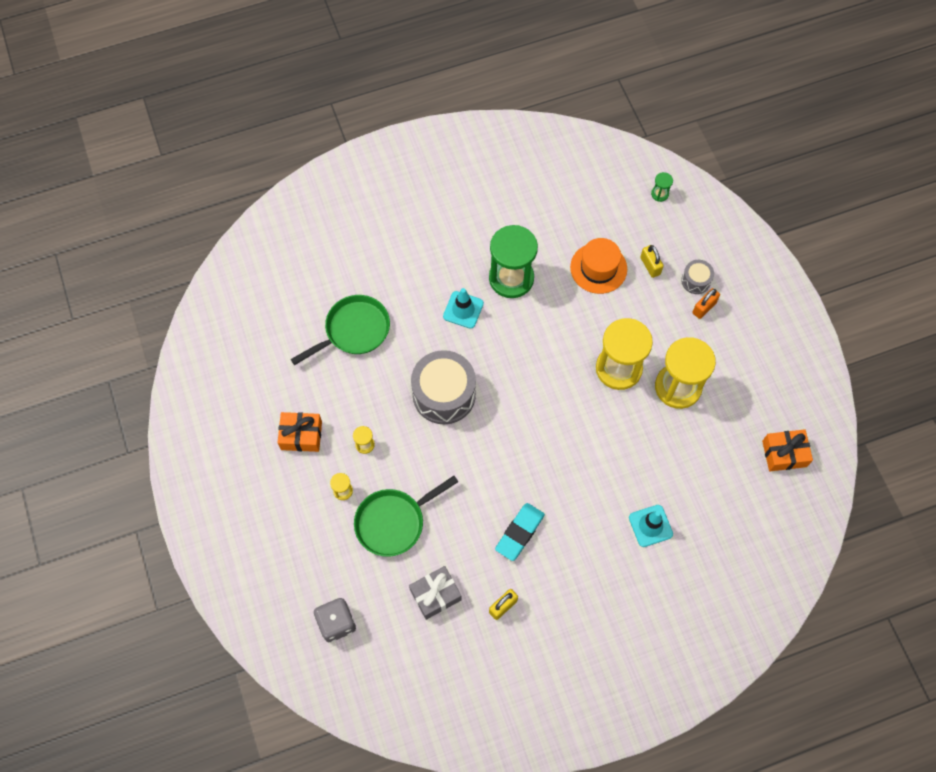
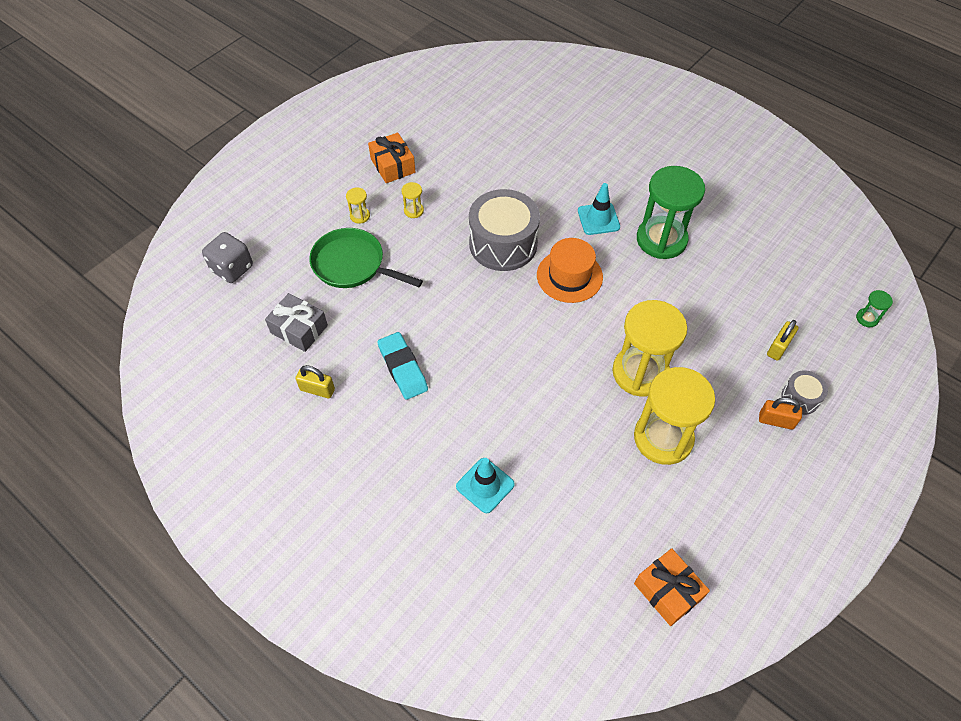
camera: 60 degrees right, 10 degrees down
green pan [291,295,390,365] -> none
turquoise eraser [495,503,545,561] -> turquoise eraser turned 60 degrees clockwise [377,332,428,400]
orange hat [570,238,627,294] -> orange hat moved to [537,238,603,303]

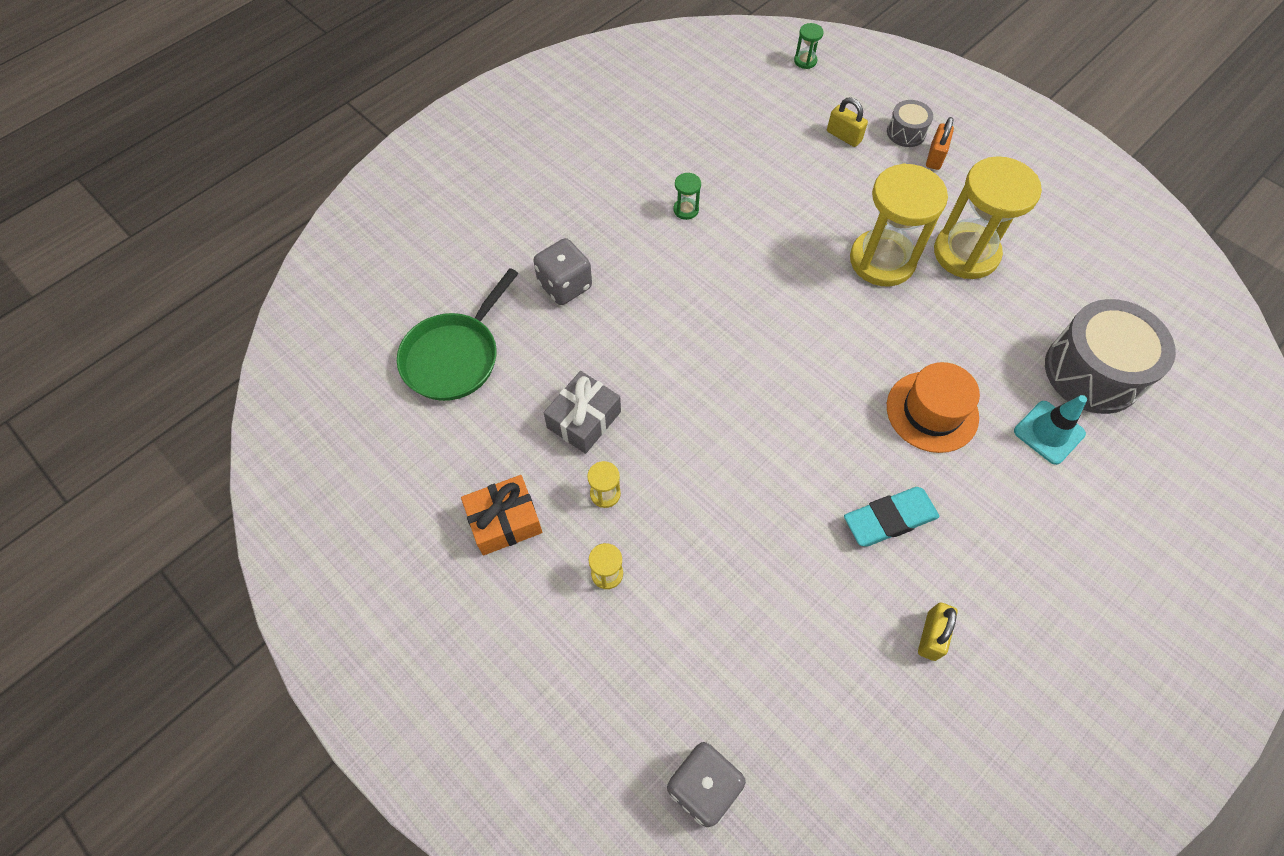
camera: 85 degrees left, 5 degrees up
grey gift [265,293,328,352] -> grey gift moved to [544,371,621,454]
green pan [309,228,423,288] -> green pan moved to [397,268,519,401]
grey drum [469,189,540,271] -> grey drum moved to [1045,299,1176,414]
orange hat [537,238,603,303] -> orange hat moved to [887,362,980,453]
turquoise traffic cone [578,183,620,235] -> none
orange gift [634,548,710,626] -> none
green hourglass [637,166,705,259] -> green hourglass [673,173,701,220], size x0.40
none -> grey dice [534,238,592,305]

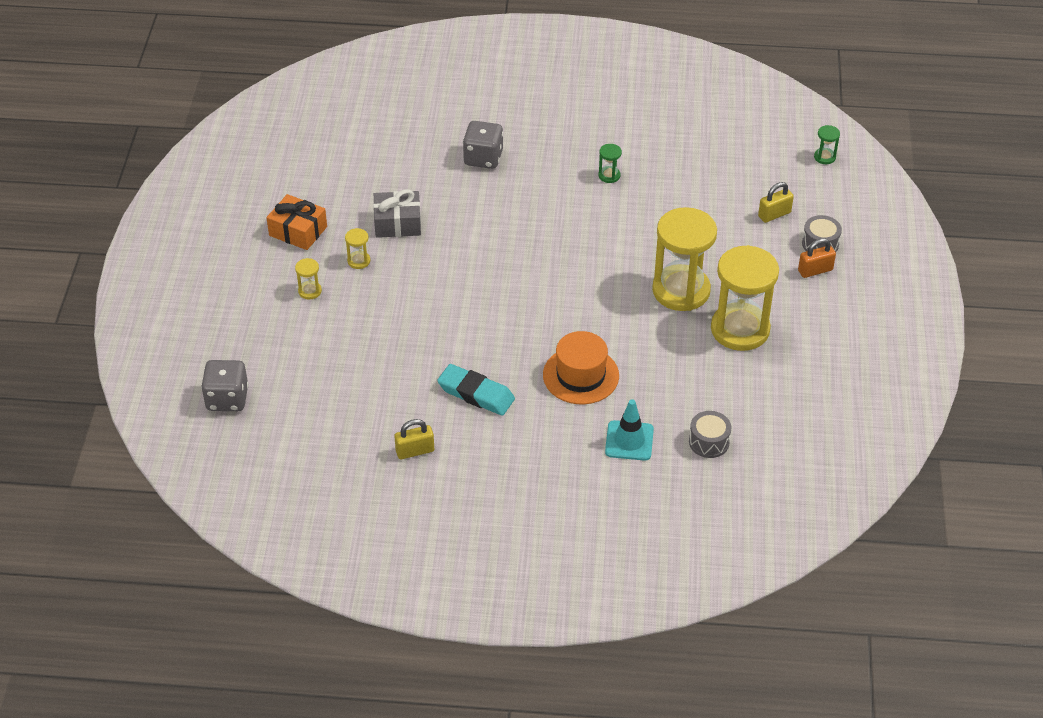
camera: 50 degrees right, 15 degrees down
green pan [397,268,519,401] -> none
yellow padlock [827,97,868,147] -> yellow padlock turned 60 degrees clockwise [758,182,794,223]
grey drum [1045,299,1176,414] -> grey drum [689,411,731,458], size x0.48

